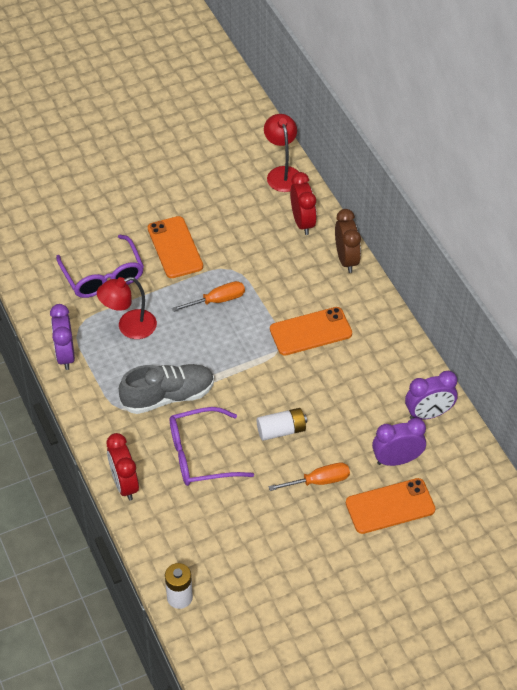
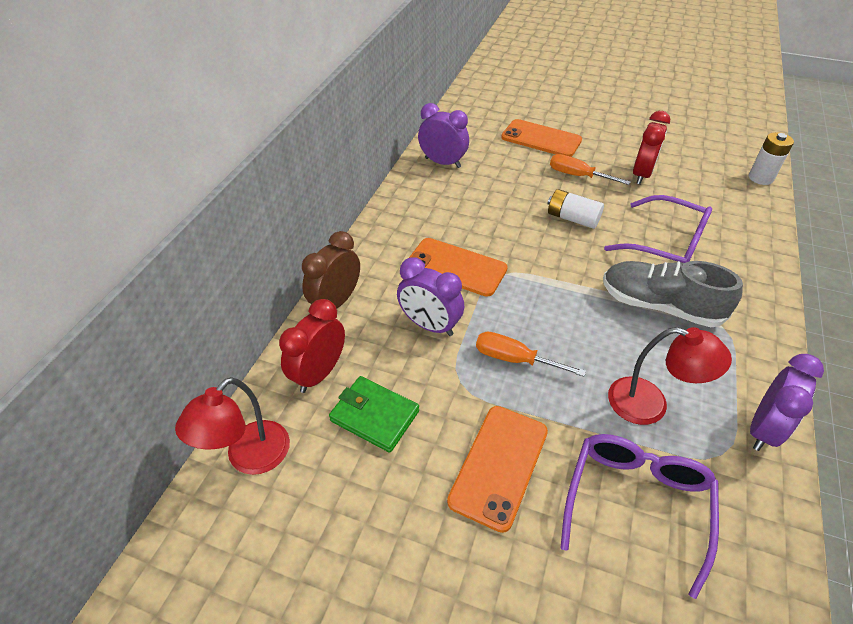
camera: 135 degrees left, 5 degrees down
red clock [107,433,139,501] -> red clock moved to [633,111,670,185]
purple clock [372,418,426,466] -> purple clock moved to [397,257,464,336]
none -> green wallet [329,376,419,453]

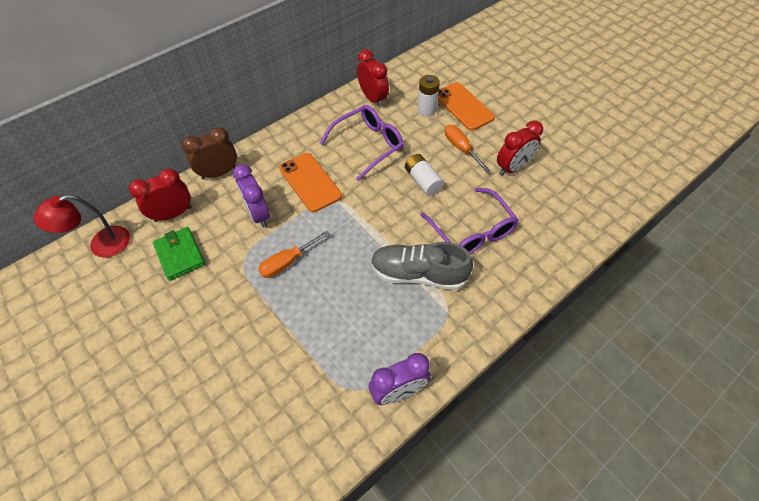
camera: 30 degrees right, 10 degrees up
purple clock [418,103,469,168] -> red clock [357,49,389,107]
orange phone [447,406,548,533] -> none
orange screwdriver [476,332,586,377] -> orange screwdriver turned 90 degrees counterclockwise [258,231,329,278]
purple glasses [560,434,719,599] -> purple glasses moved to [320,105,404,181]
grey shoe [603,261,743,327] -> grey shoe turned 45 degrees counterclockwise [371,242,473,290]
red lamp [608,327,732,425] -> none
white battery [749,132,794,185] -> white battery moved to [417,75,440,116]

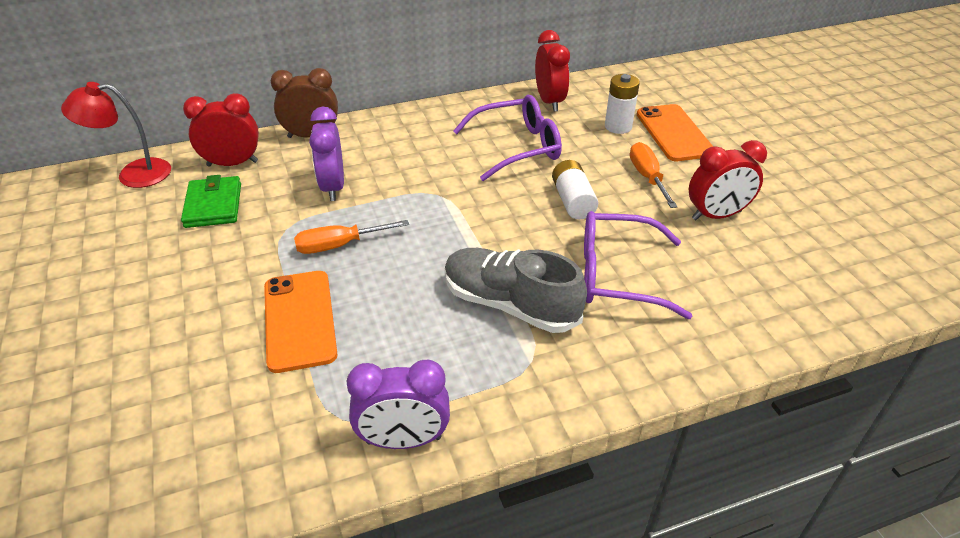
camera: 20 degrees right, 15 degrees down
orange phone [279,153,342,212] -> orange phone moved to [264,271,337,373]
purple glasses [420,188,519,254] -> purple glasses turned 105 degrees clockwise [584,211,692,319]

